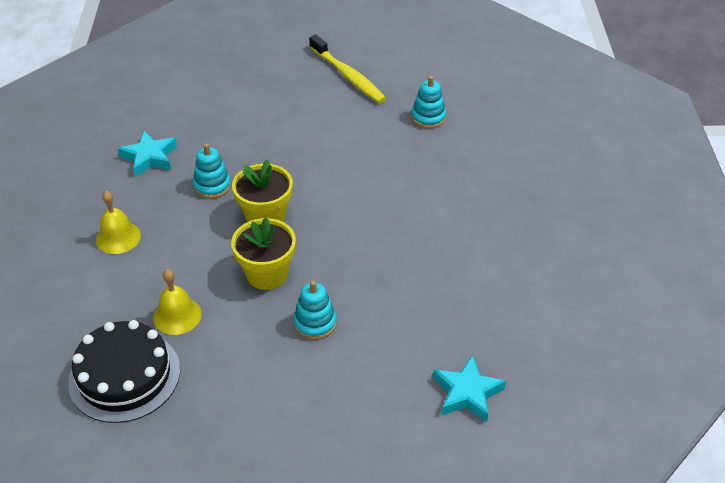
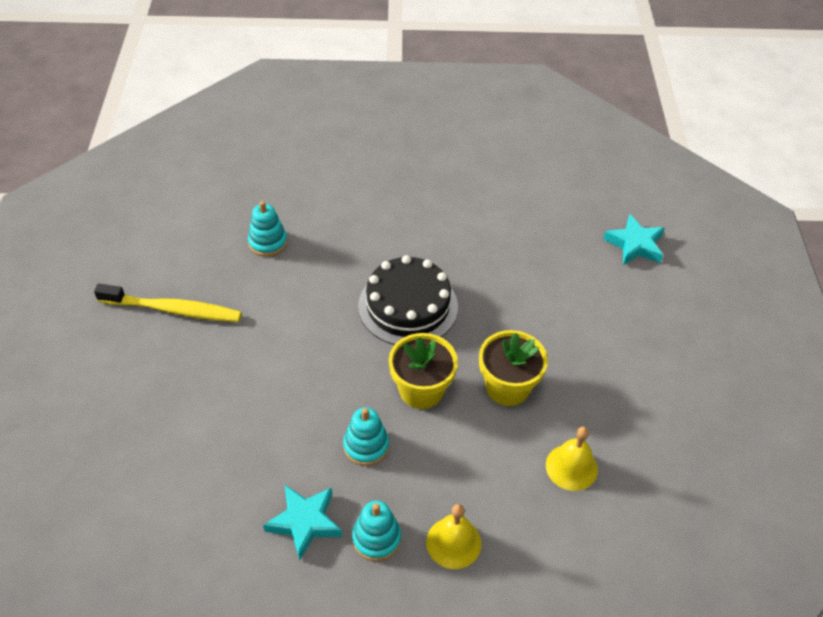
camera: 90 degrees left, 5 degrees up
black cake [68,320,180,423] -> black cake moved to [358,255,458,345]
turquoise stacking toy [294,281,337,340] -> turquoise stacking toy moved to [352,500,401,561]
yellow toothbrush [309,35,387,103] -> yellow toothbrush turned 45 degrees clockwise [94,284,242,322]

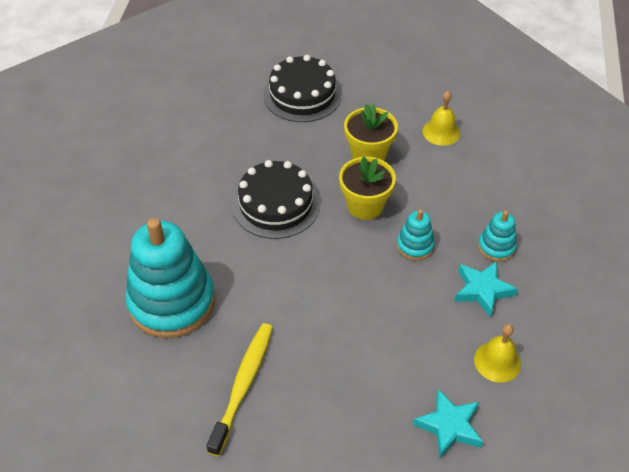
camera: 80 degrees left, 0 degrees up
turquoise stacking toy [248,201,287,257] -> turquoise stacking toy [125,218,215,338], size x2.20
yellow bell [426,504,481,569] -> yellow bell moved to [474,324,521,383]
turquoise star [603,214,665,265] -> turquoise star moved to [413,389,483,458]
none -> black cake [263,55,342,122]

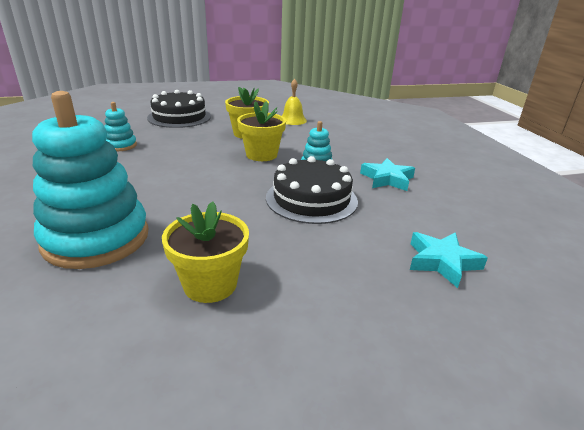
camera: 25 degrees left, 20 degrees down
yellow toothbrush [206,323,273,456] -> yellow flower pot [162,202,249,303]
black cake [232,160,320,239] -> black cake moved to [266,156,358,224]
yellow bell [474,324,521,383] -> none
turquoise stacking toy [478,210,517,262] -> turquoise stacking toy moved to [104,102,137,151]

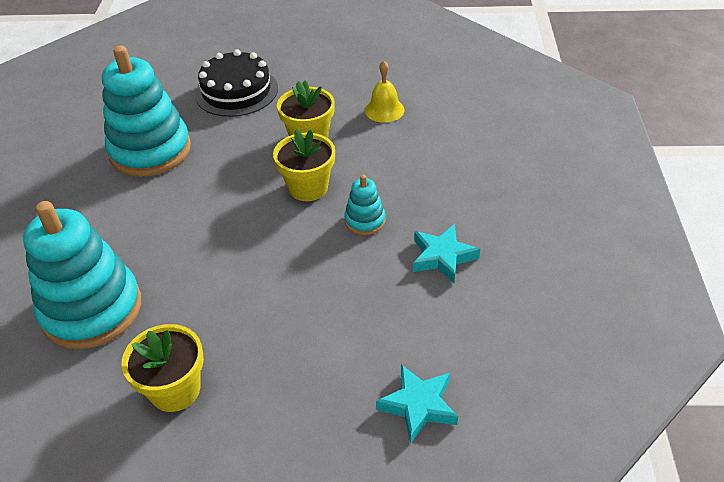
camera: 20 degrees right, 15 degrees up
turquoise stacking toy [104,102,137,151] -> turquoise stacking toy [102,46,191,177], size x2.20
black cake [266,156,358,224] -> none

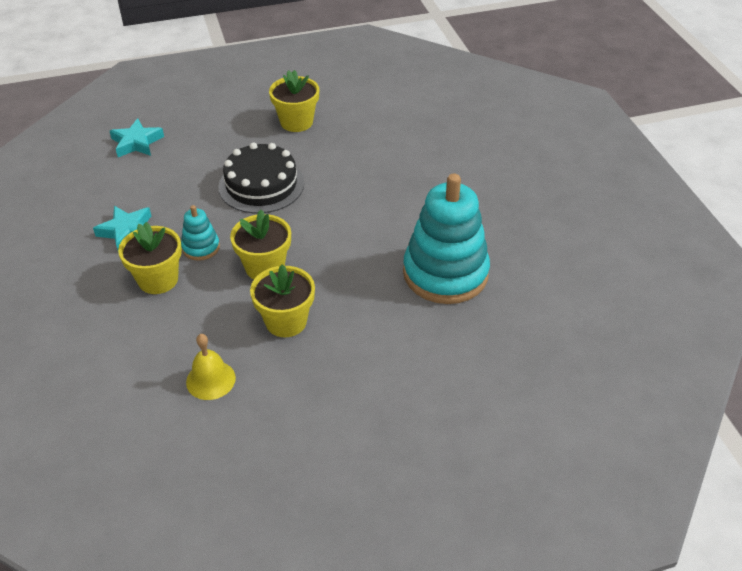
camera: 160 degrees right, 0 degrees up
turquoise stacking toy [23,201,141,349] -> none
black cake [195,49,278,117] -> black cake moved to [218,142,304,213]
none -> yellow flower pot [118,222,182,294]

